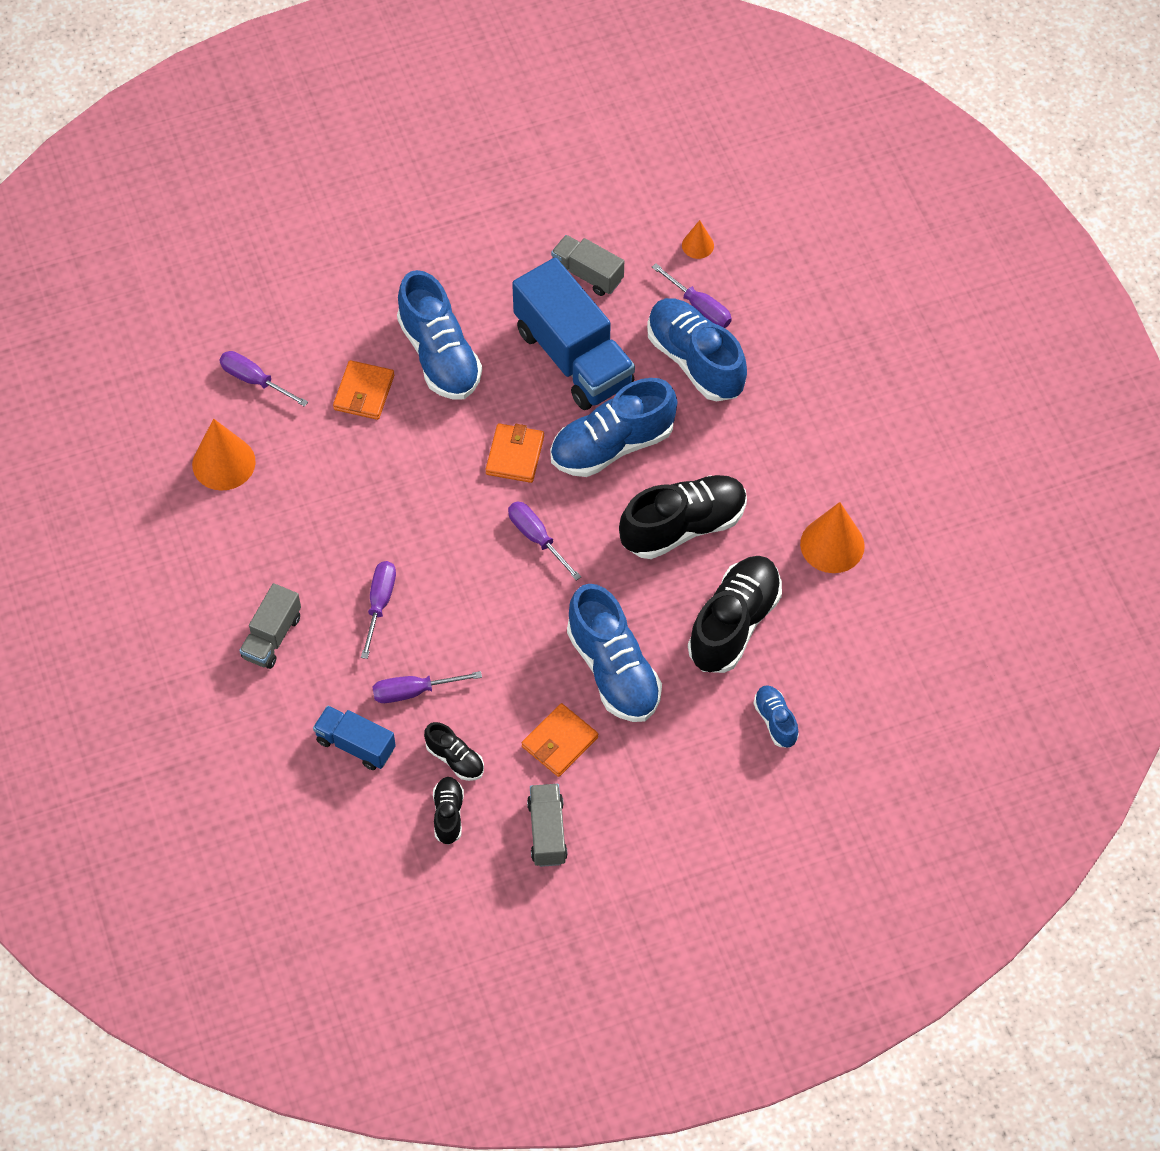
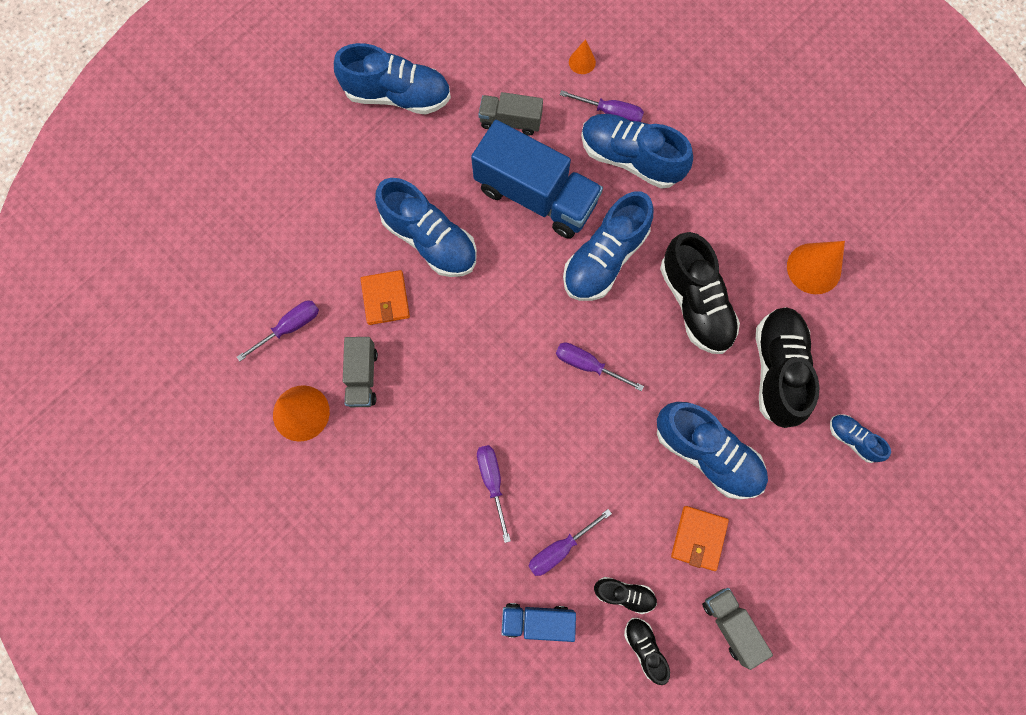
camera: 25 degrees left, 15 degrees up
purple screwdriver [219,351,308,407] -> purple screwdriver turned 135 degrees clockwise [237,301,319,361]
grey truck [239,583,301,669] -> grey truck moved to [343,337,378,407]
orange wallet [485,423,544,483] -> none
black shoe [619,475,747,559] -> black shoe turned 120 degrees clockwise [660,232,740,354]
none -> blue shoe [334,43,451,115]

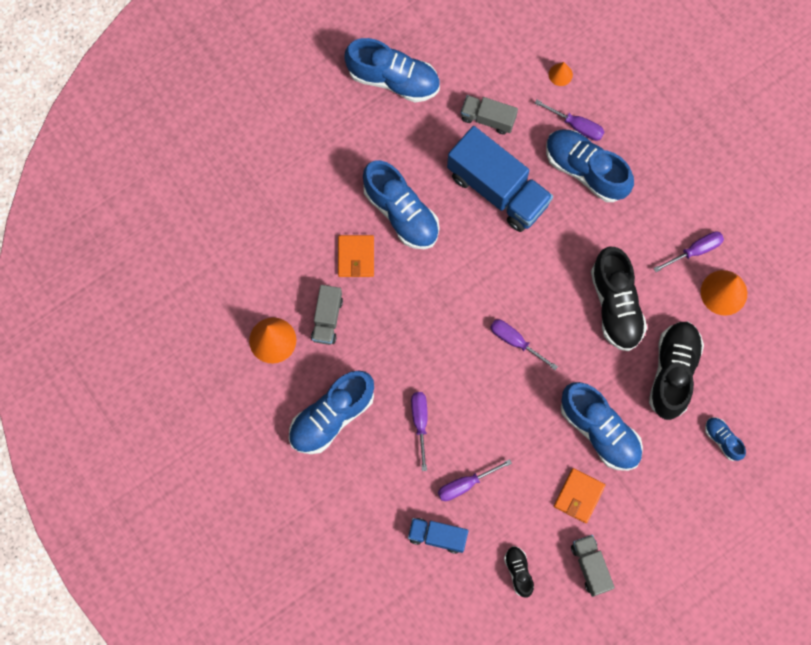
camera: 10 degrees right, 0 degrees up
purple screwdriver [237,301,319,361] -> purple screwdriver moved to [653,231,724,272]
blue shoe [563,191,653,301] -> blue shoe moved to [289,370,374,454]
black shoe [594,577,657,614] -> none

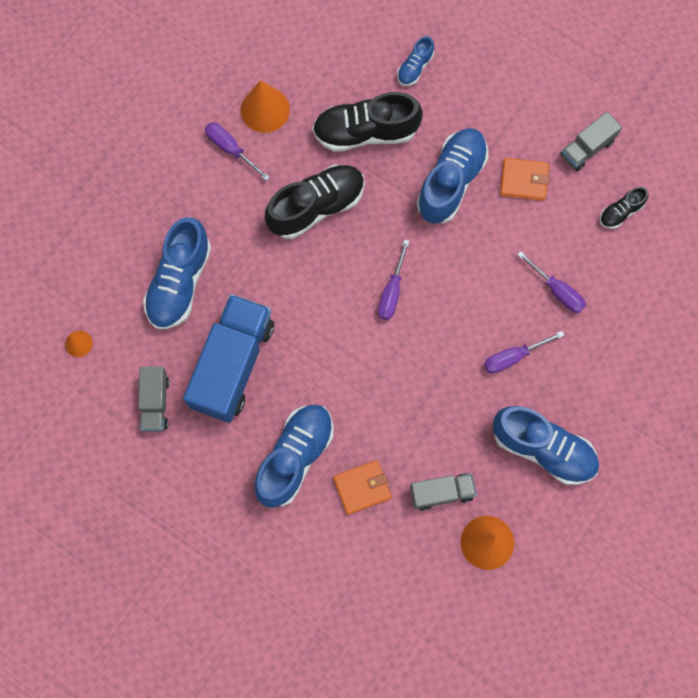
camera: 110 degrees left, 0 degrees up
blue shoe [344,38,440,102] -> none
blue truck [408,518,468,554] -> none
purple screwdriver [535,100,604,141] -> none

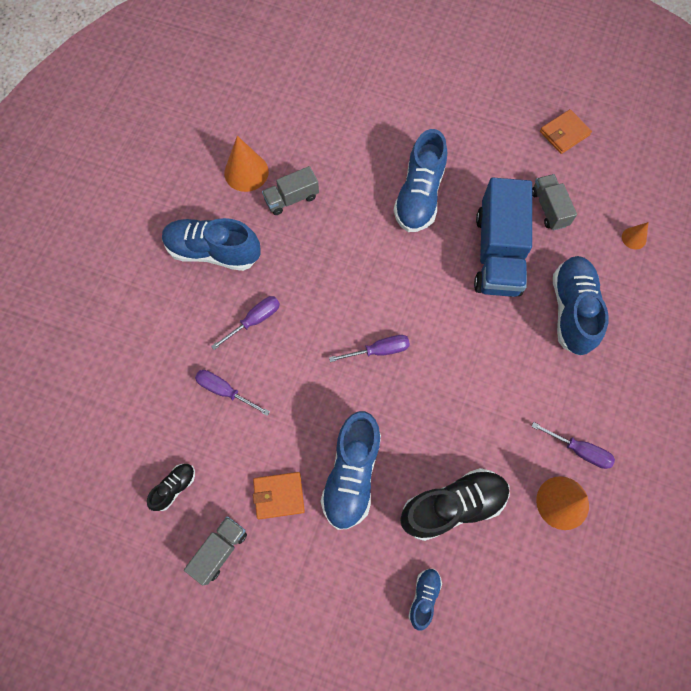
camera: 165 degrees right, 5 degrees down
black shoe [265,165,365,239] -> none
orange wallet [333,460,392,515] -> orange wallet moved to [540,109,592,154]
purple screwdriver [378,239,409,320] -> purple screwdriver turned 75 degrees clockwise [329,335,410,362]

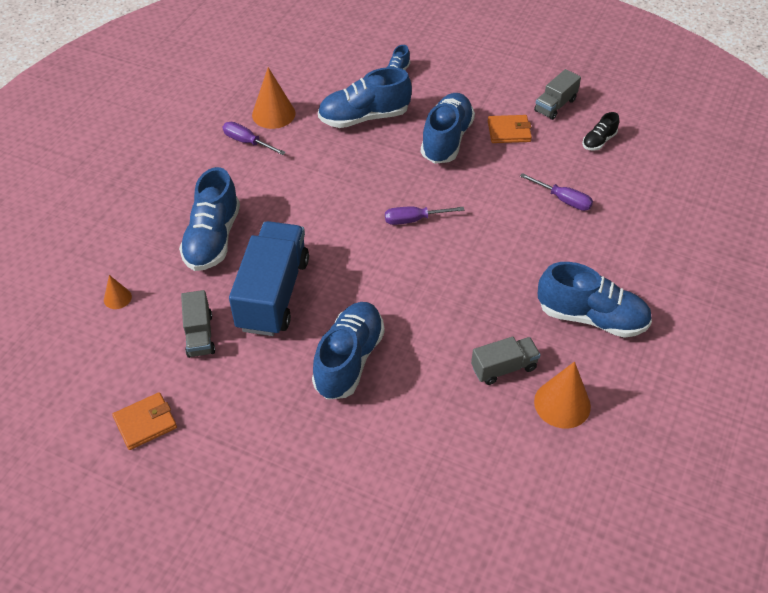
camera: 175 degrees left, 20 degrees down
purple screwdriver [211,296,280,350] -> none
black shoe [400,468,510,541] -> blue shoe [318,67,412,128]

